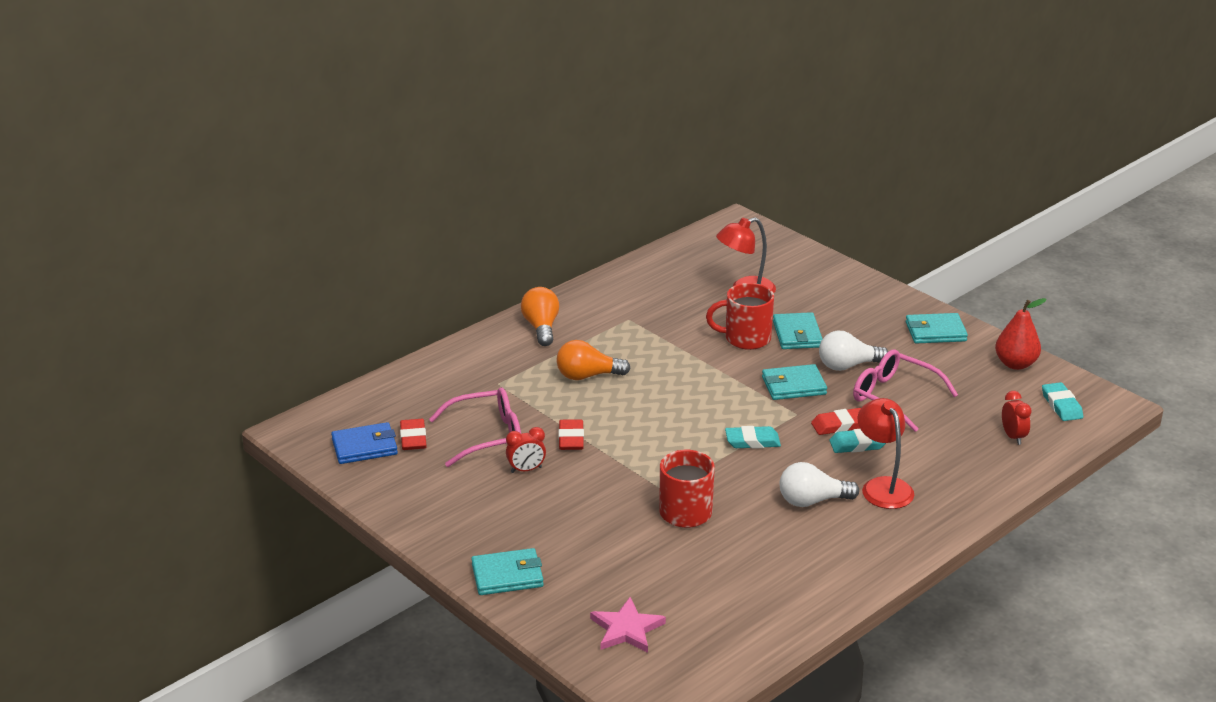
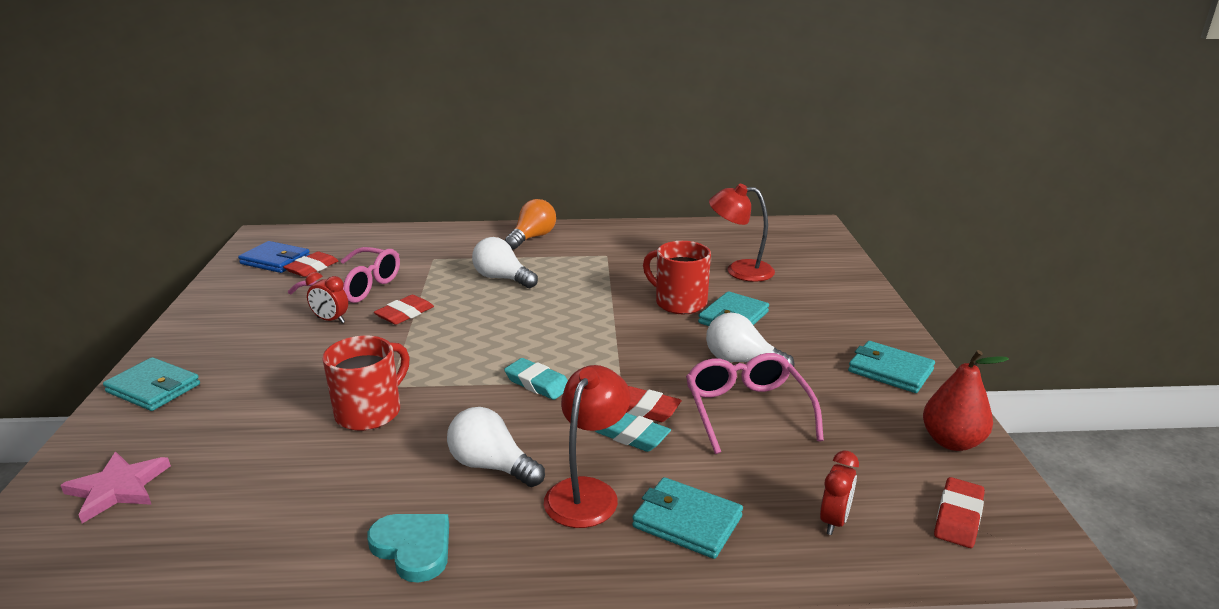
camera: 40 degrees right, 5 degrees down
orange light bulb [556,340,630,380] -> white light bulb [472,237,538,288]
turquoise wallet [762,364,827,400] -> turquoise wallet moved to [632,477,743,559]
turquoise eraser [1042,382,1083,421] -> red eraser [934,477,985,548]
none -> turquoise heart [367,514,449,583]

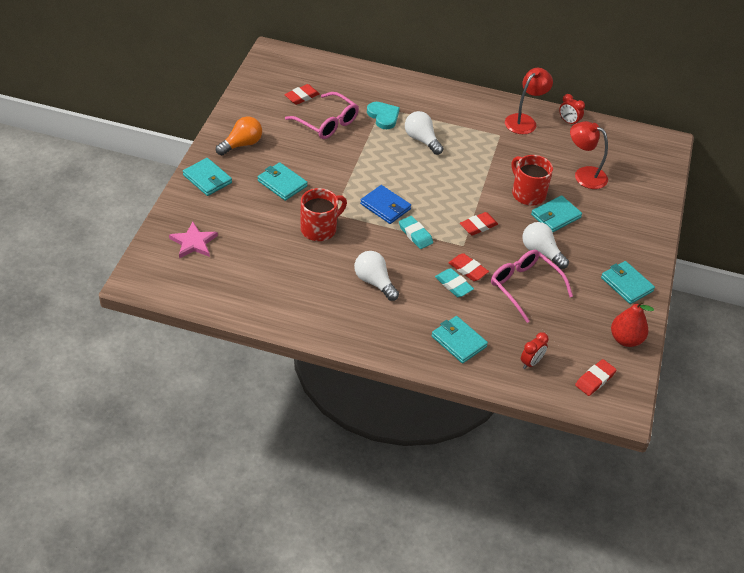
camera: 15 degrees right, 20 degrees up
blue wallet [238,241,310,273] -> blue wallet moved to [360,185,411,224]
red clock [306,272,348,323] -> red clock moved to [559,94,585,124]
turquoise heart [367,514,449,583] -> turquoise heart moved to [367,102,400,129]
red eraser [374,295,434,325] -> red eraser moved to [460,212,498,235]
orange light bulb [505,199,556,249] -> orange light bulb moved to [216,117,262,155]
red lamp [544,365,630,528] -> red lamp moved to [505,68,553,134]
pink glasses [686,353,824,454] -> pink glasses turned 45 degrees counterclockwise [491,250,573,323]
none -> turquoise wallet [258,162,308,201]

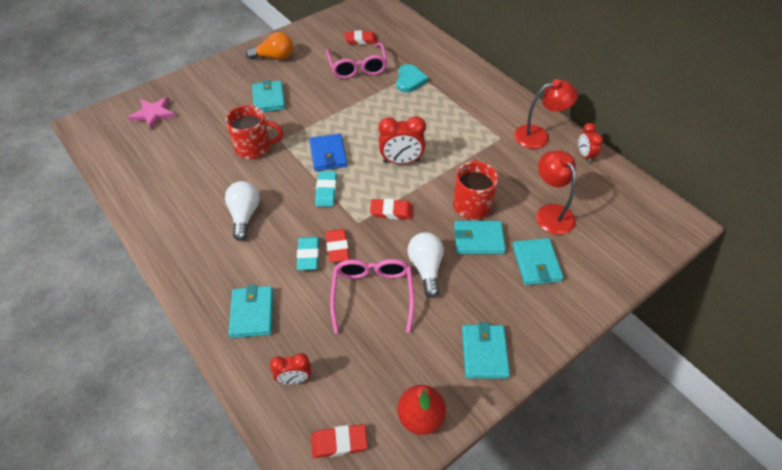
camera: 40 degrees right, 5 degrees up
turquoise wallet [183,158,232,196] -> turquoise wallet moved to [513,238,563,285]
white light bulb [405,111,444,155] -> none
none -> red clock [378,116,426,164]

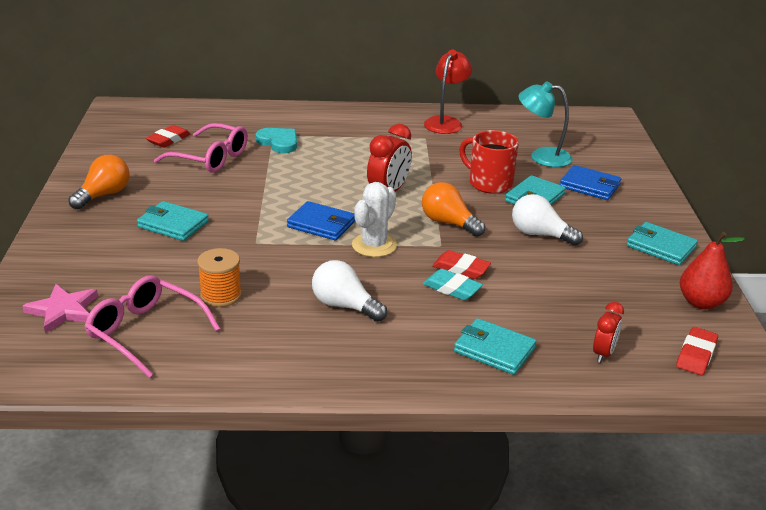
camera: 55 degrees left, 20 degrees down
red mug [226,105,283,159] -> none
turquoise eraser [315,171,337,207] -> white cactus [352,182,397,257]
pink glasses [330,259,414,333] -> pink glasses moved to [84,275,220,378]
red eraser [370,199,413,219] -> orange light bulb [422,182,485,237]
turquoise wallet [513,238,563,285] -> blue wallet [560,165,621,200]
red lamp [536,151,576,235] -> turquoise lamp [518,82,572,167]
red clock [578,123,603,163] -> none
none -> orange spool [197,248,242,307]

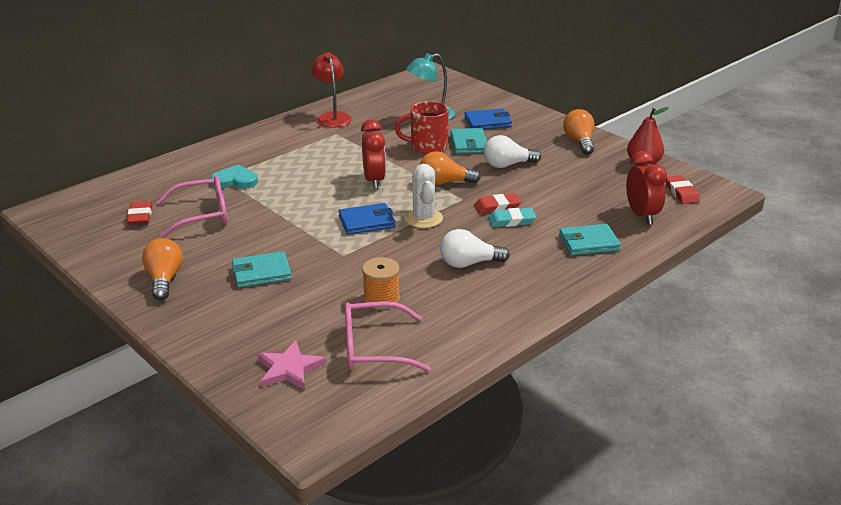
camera: 40 degrees left, 0 degrees up
red clock [593,302,624,363] -> red clock [626,151,667,225], size x1.61
turquoise wallet [627,222,698,265] -> orange light bulb [563,109,595,155]

